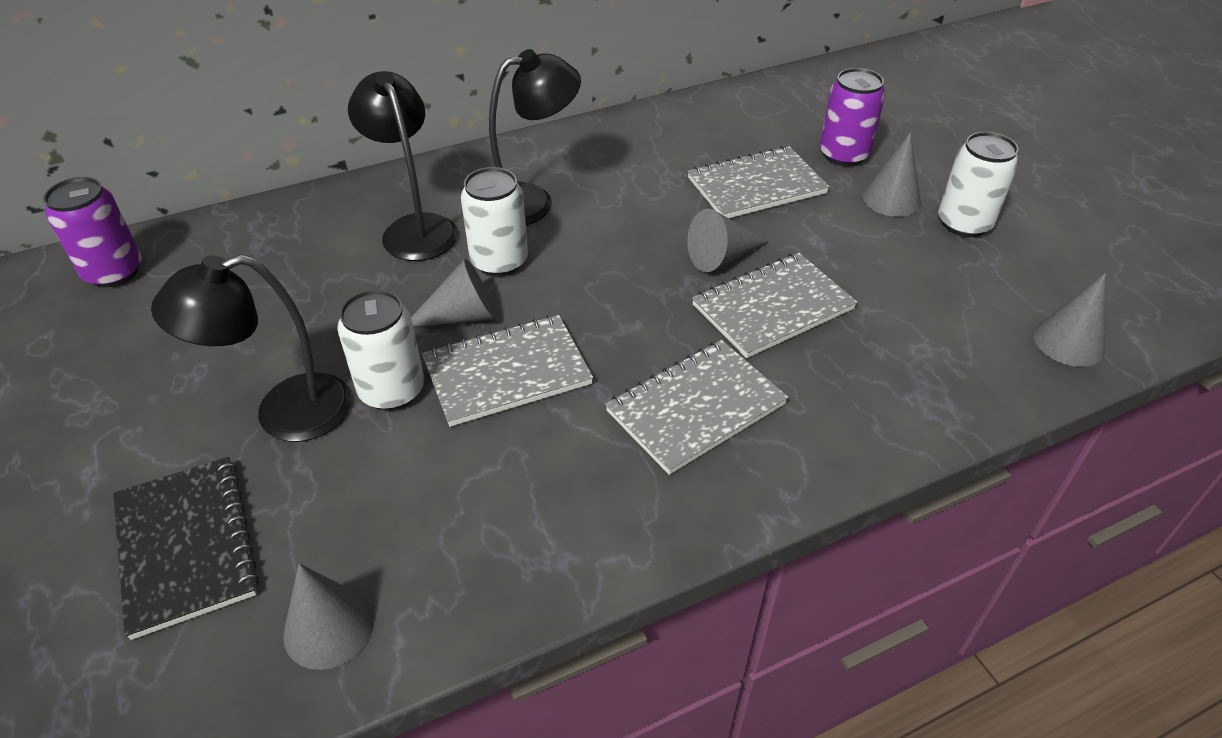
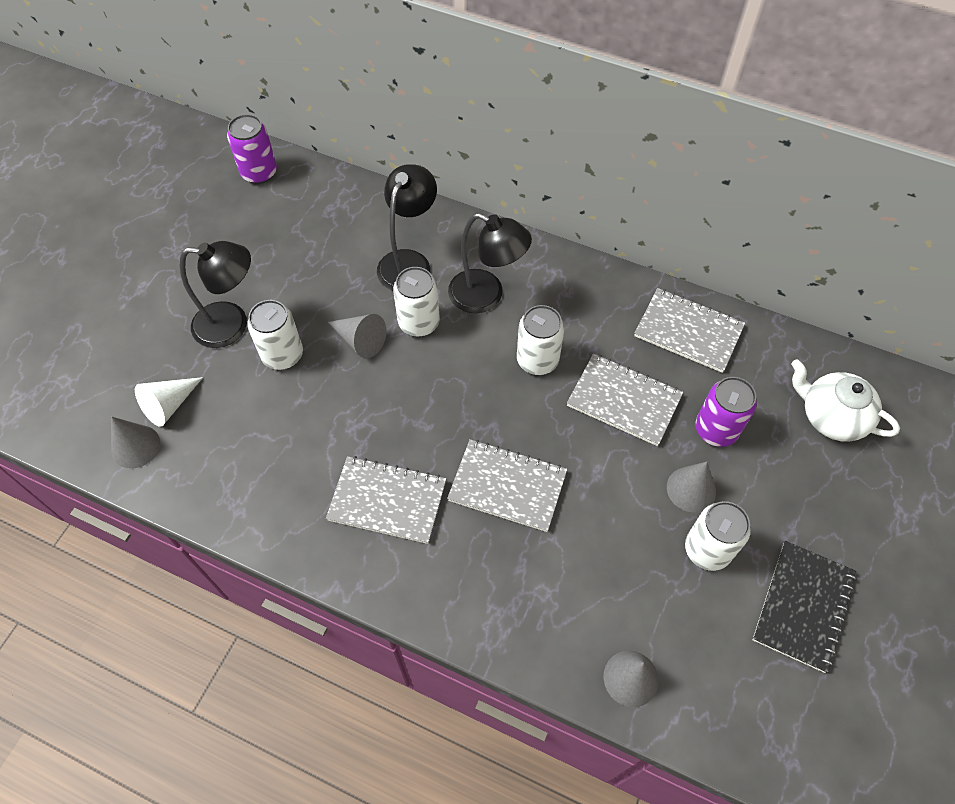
camera: 50 degrees right, 15 degrees up
black notebook [113,457,259,640] -> black notebook moved to [753,541,856,673]
black lamp [151,254,352,442] -> black lamp turned 150 degrees clockwise [180,241,251,348]
grey notebook [422,315,593,427] -> grey notebook moved to [634,288,745,373]
grey cone [687,209,769,272] -> none
none -> white cone [135,377,203,427]
none -> white can [517,305,564,375]
none -> white teapot [791,359,900,442]

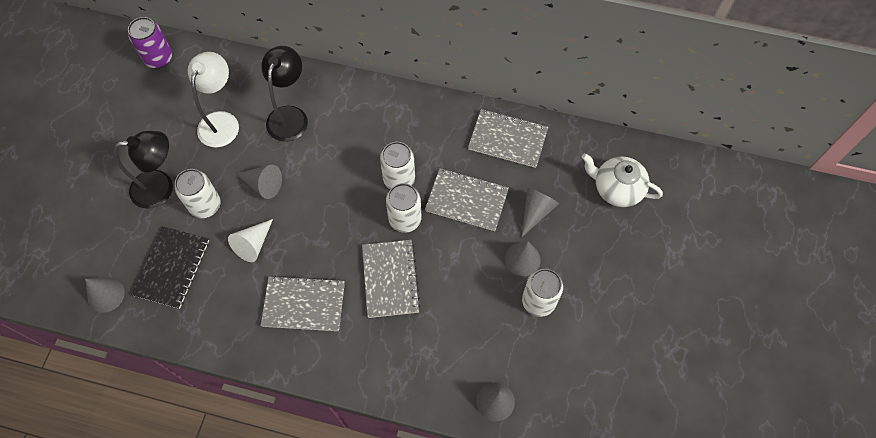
camera: 10 degrees left, 5 degrees up
white cone [135,377,203,427] -> white cone moved to [228,219,273,262]
white can [393,267,440,337] -> white can moved to [386,183,422,233]
grey notebook [447,439,567,532] -> grey notebook turned 75 degrees clockwise [362,240,421,318]
black lamp [448,213,532,313] -> none
purple can [696,377,757,447] -> grey cone [521,188,559,238]
black notebook [753,541,856,673] -> black notebook moved to [131,226,209,309]
none -> white lamp [188,52,239,148]

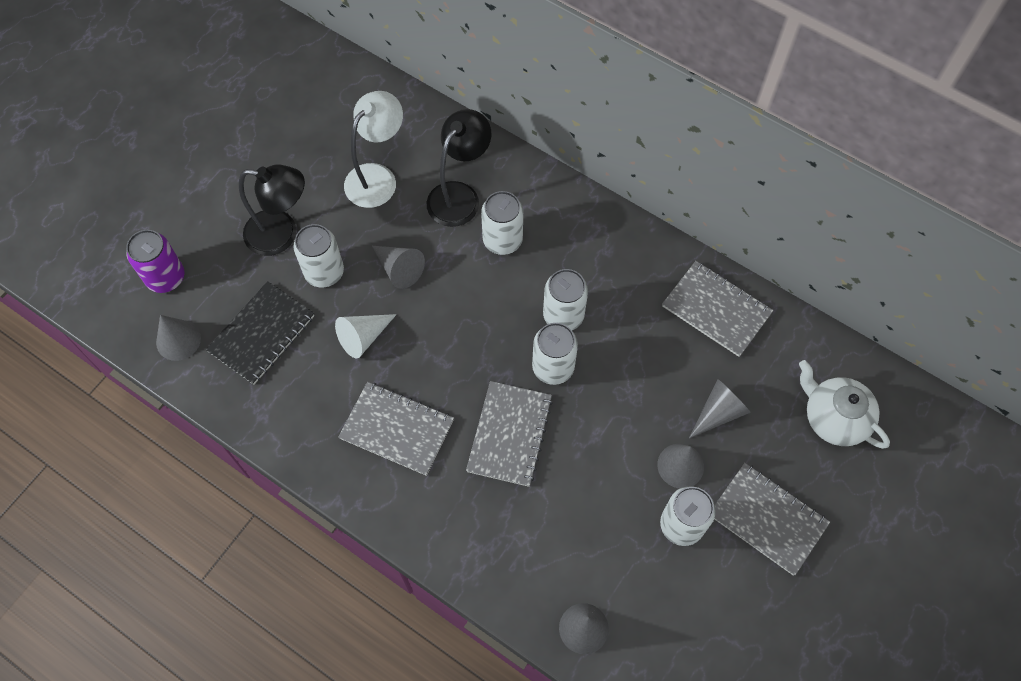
camera: 20 degrees right, 0 degrees up
purple can [128,17,172,68] -> purple can moved to [126,230,184,293]
grey notebook [425,168,509,231] -> grey notebook moved to [714,463,830,576]
none -> white can [481,191,523,255]

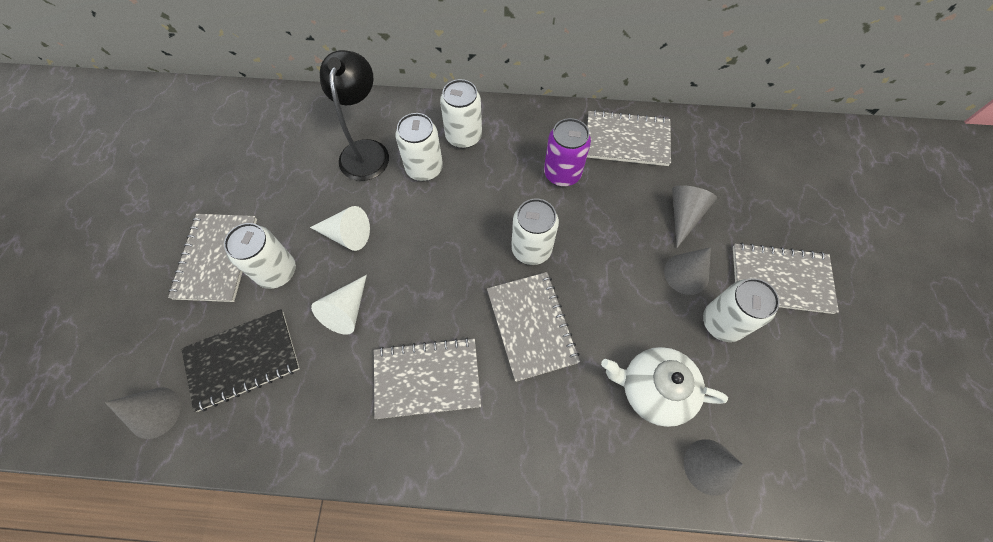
camera: 30 degrees left, 0 degrees up
purple can [126,230,184,293] -> purple can moved to [544,118,591,186]
black notebook [206,281,314,385] -> black notebook turned 60 degrees clockwise [181,309,300,412]
black lamp [239,164,305,256] -> grey notebook [168,214,257,302]
white lamp [344,91,403,208] -> none
grey cone [372,246,425,289] -> white cone [310,206,370,251]
white can [543,269,588,330] -> white can moved to [440,79,482,148]
white teapot [799,360,890,449] -> white teapot moved to [601,347,728,427]

